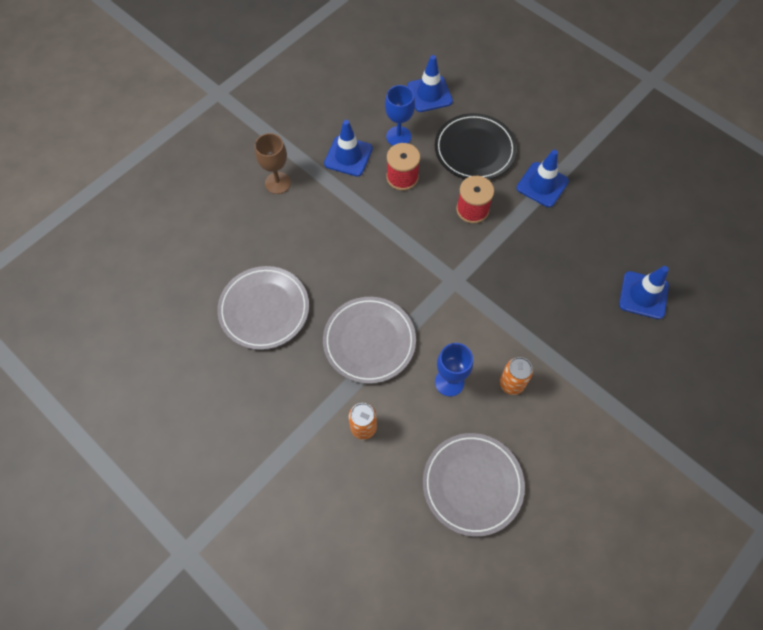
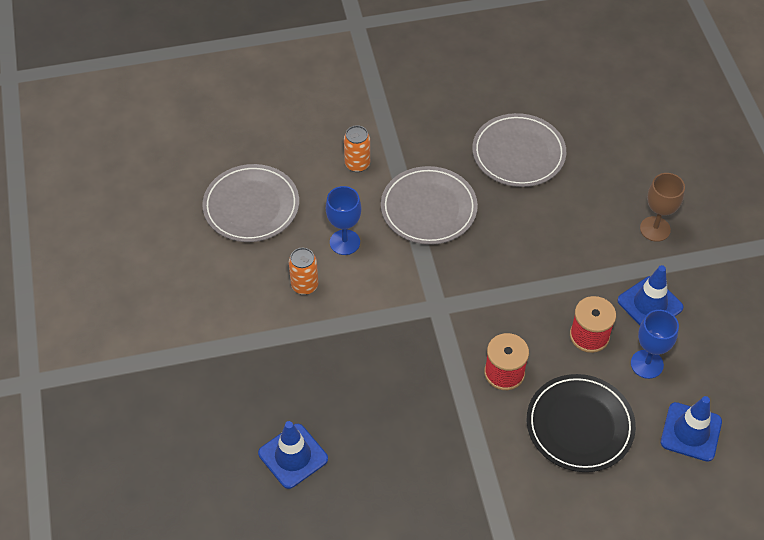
camera: 125 degrees right, 10 degrees down
blue traffic cone [516,150,569,207] -> none

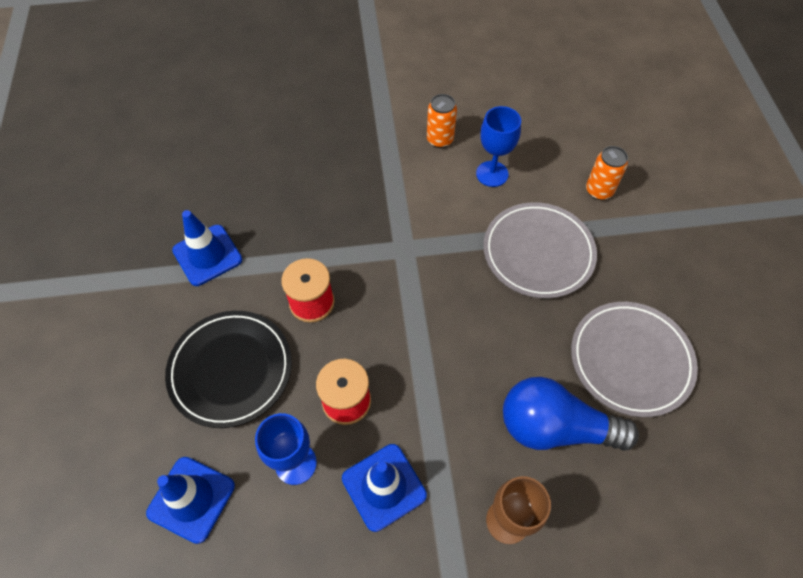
camera: 95 degrees right, 5 degrees up
grey plate [202,164,299,242] -> none
blue traffic cone [258,421,328,489] -> blue traffic cone moved to [172,210,242,286]
none -> blue light bulb [503,377,639,451]

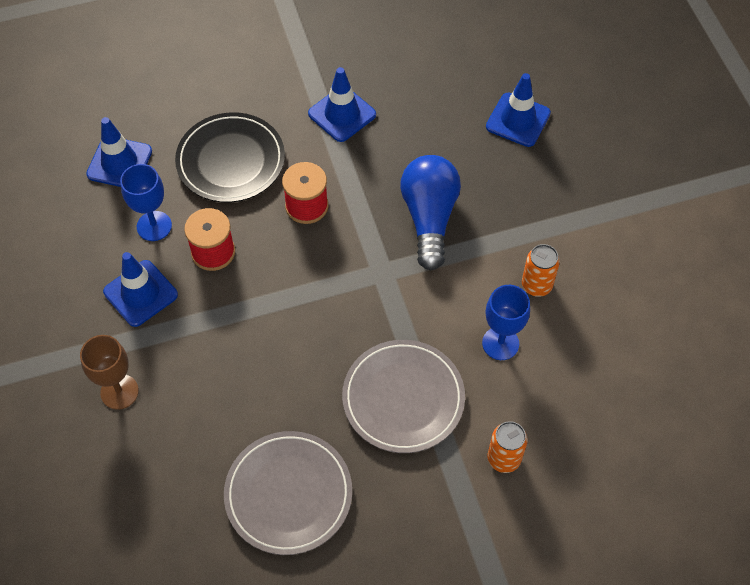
camera: 80 degrees right, 0 degrees up
blue light bulb [503,377,639,451] -> blue light bulb moved to [400,155,461,270]
none -> blue traffic cone [486,73,551,147]

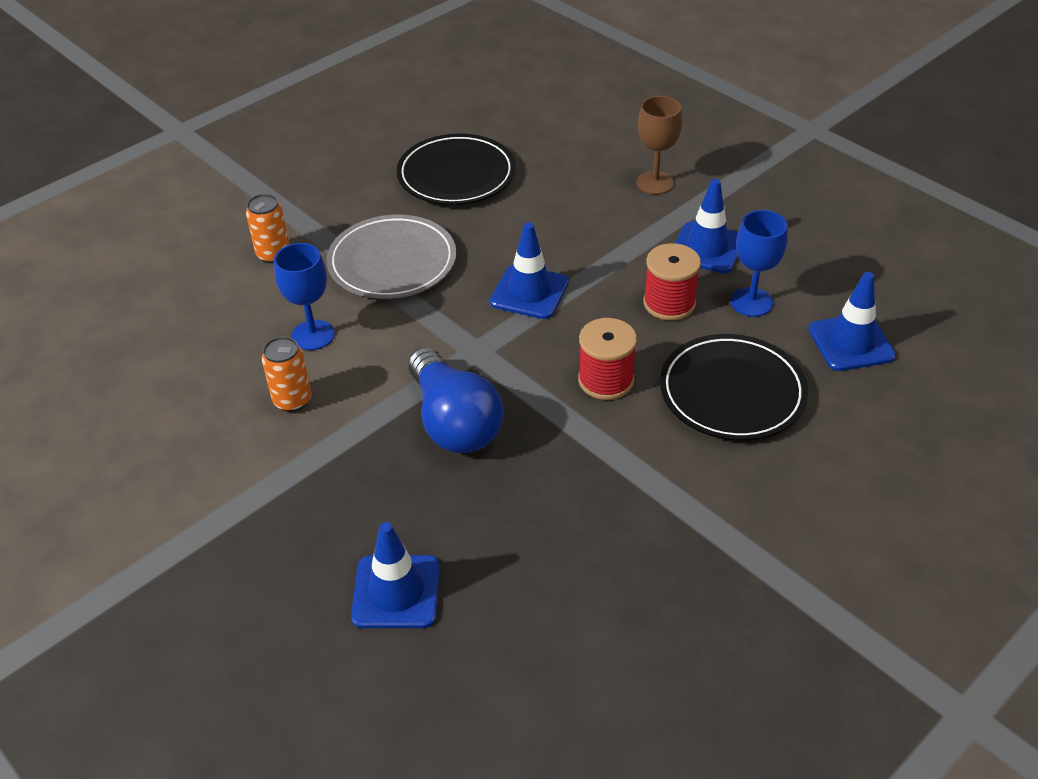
camera: 155 degrees right, 15 degrees down
grey plate [224,431,352,555] -> black plate [396,133,516,205]
blue traffic cone [308,67,376,142] -> blue traffic cone moved to [490,222,569,319]

